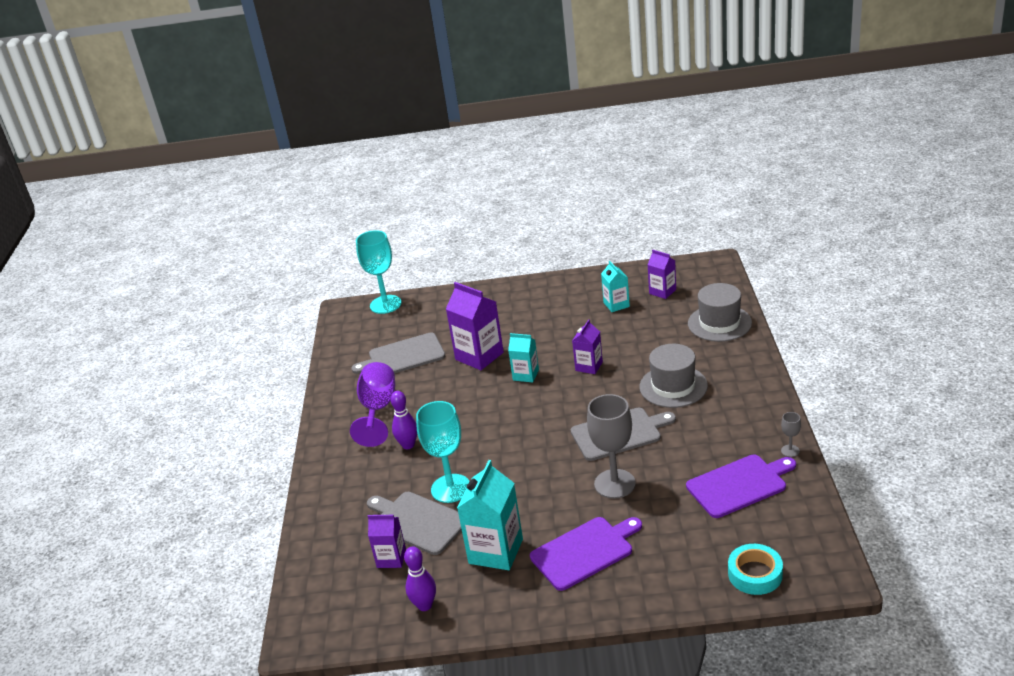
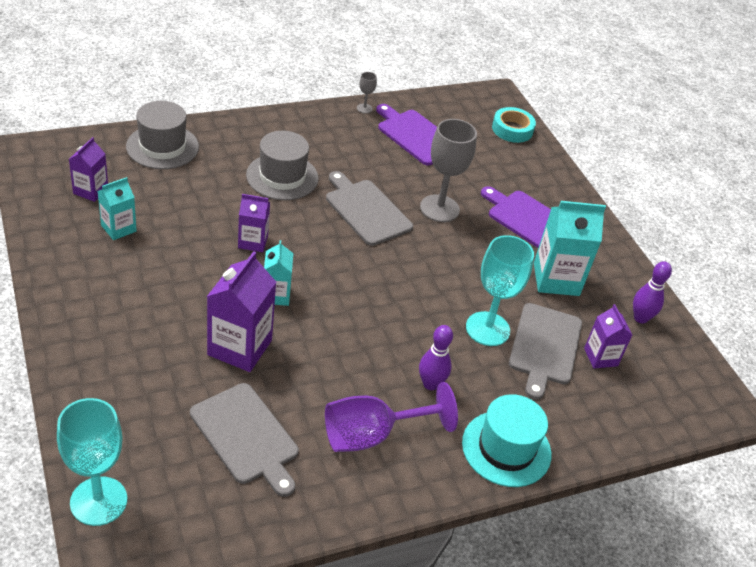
camera: 120 degrees left, 10 degrees up
none -> turquoise hat [462,394,552,487]

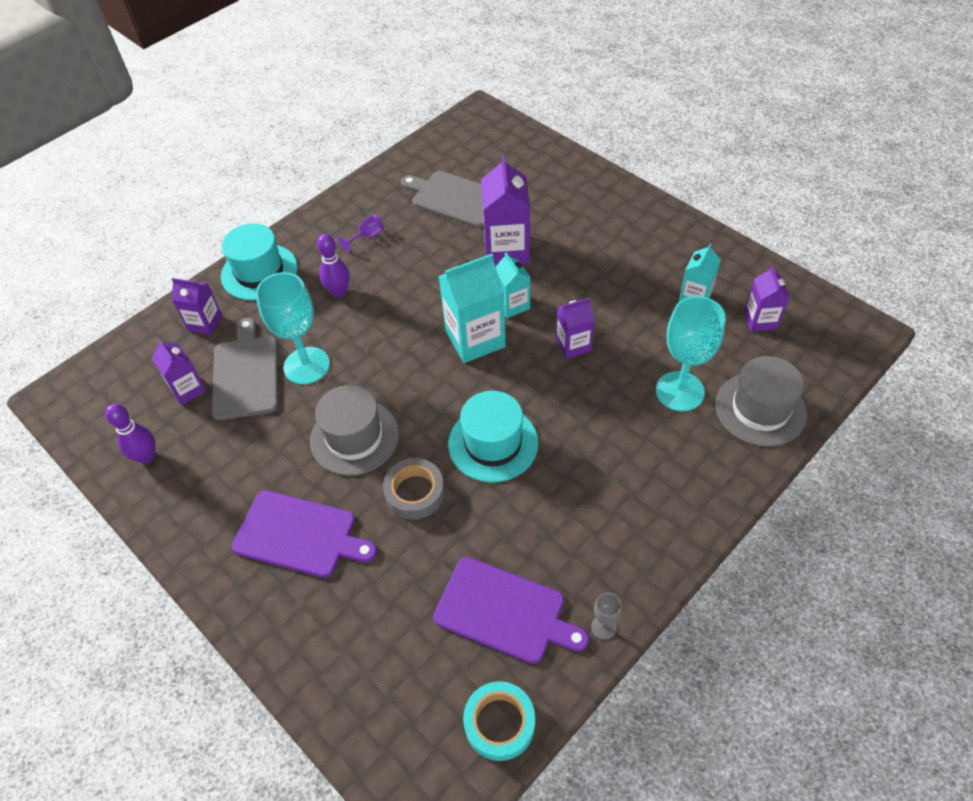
camera: 165 degrees right, 10 degrees up
turquoise goblet [57,398,127,526] -> turquoise goblet moved to [656,296,726,411]
grey hat [246,131,319,200] -> grey hat moved to [310,385,399,476]
purple goblet [325,382,458,452] -> purple goblet [338,214,384,253], size x0.44
grey cutting board [326,171,413,246] -> turquoise hat [448,391,539,482]
grey goblet [420,119,477,222] -> grey tape [383,458,445,520]
turquoise tape [492,107,536,143] -> turquoise tape moved to [463,681,535,761]
turquoise carton [534,201,606,296] -> turquoise carton moved to [439,254,506,363]
none -> purple carton [172,278,222,335]

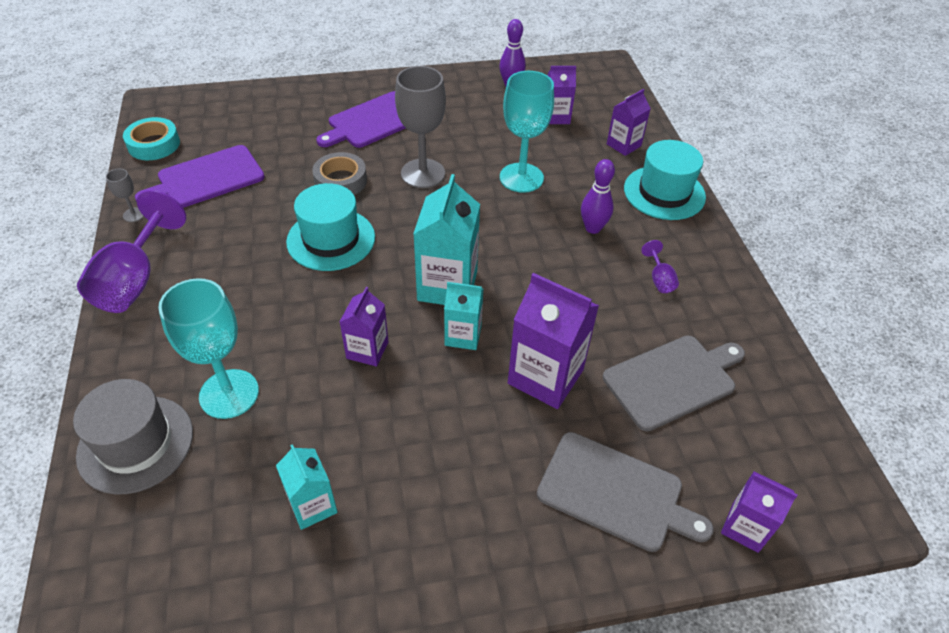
camera: 120 degrees right, 5 degrees down
grey cutting board [212,318,278,420] -> grey cutting board moved to [537,432,714,552]
grey hat [310,385,399,476] -> grey goblet [395,66,446,188]
purple carton [744,266,790,332] -> purple carton moved to [721,471,797,553]
none -> purple goblet [77,190,186,313]

